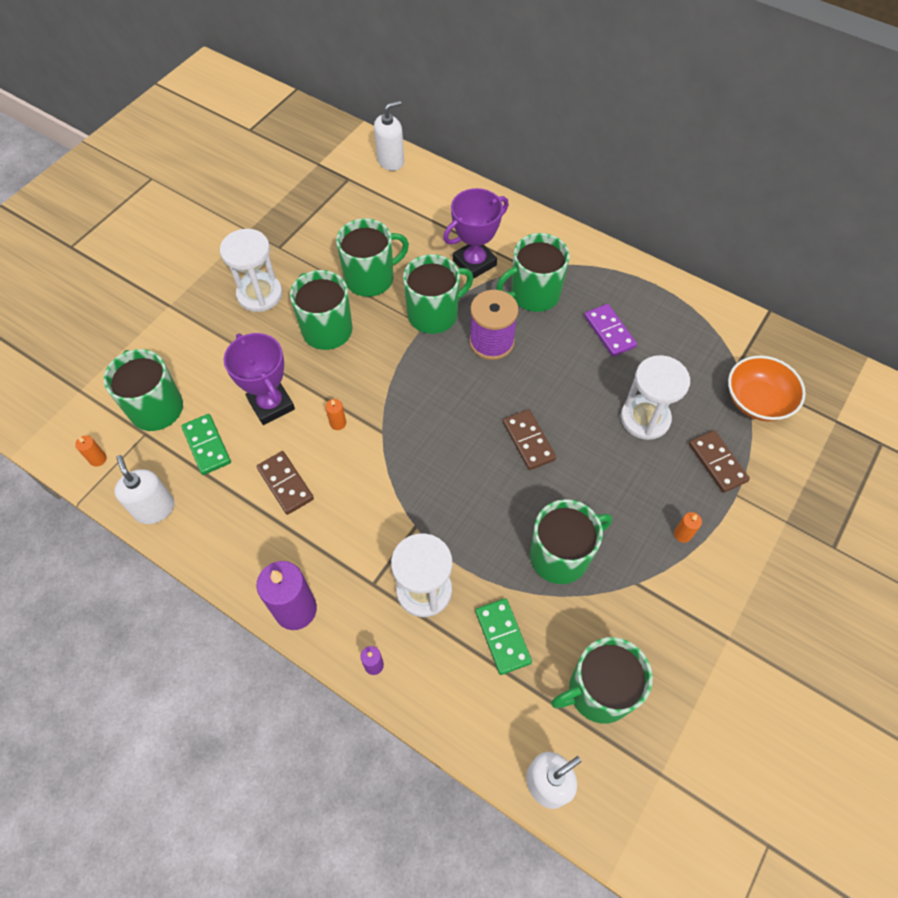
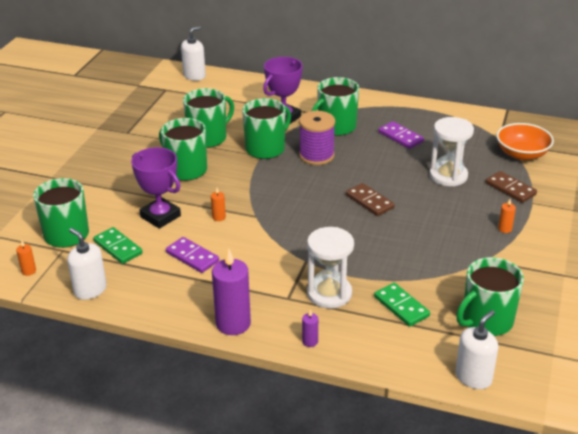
camera: 15 degrees left, 25 degrees down
white hourglass [220,229,283,312] -> none
brown domino [257,451,314,515] -> purple domino [166,237,219,273]
green mug [530,499,612,584] -> none

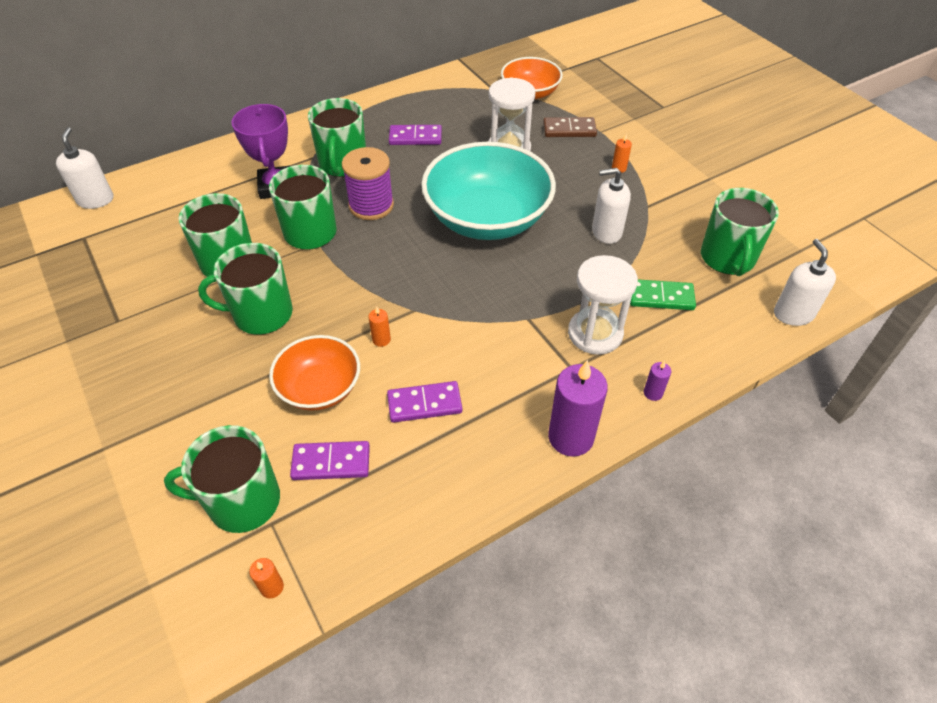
camera: 50 degrees left, 15 degrees up
white soap dispenser [67,228,107,300] -> white soap dispenser moved to [592,168,631,244]
green domino [93,227,143,264] -> purple domino [290,441,370,480]
purple trophy [131,147,181,229] -> orange bowl [269,335,360,411]
brown domino [346,183,395,216] -> turquoise bowl [421,142,556,240]

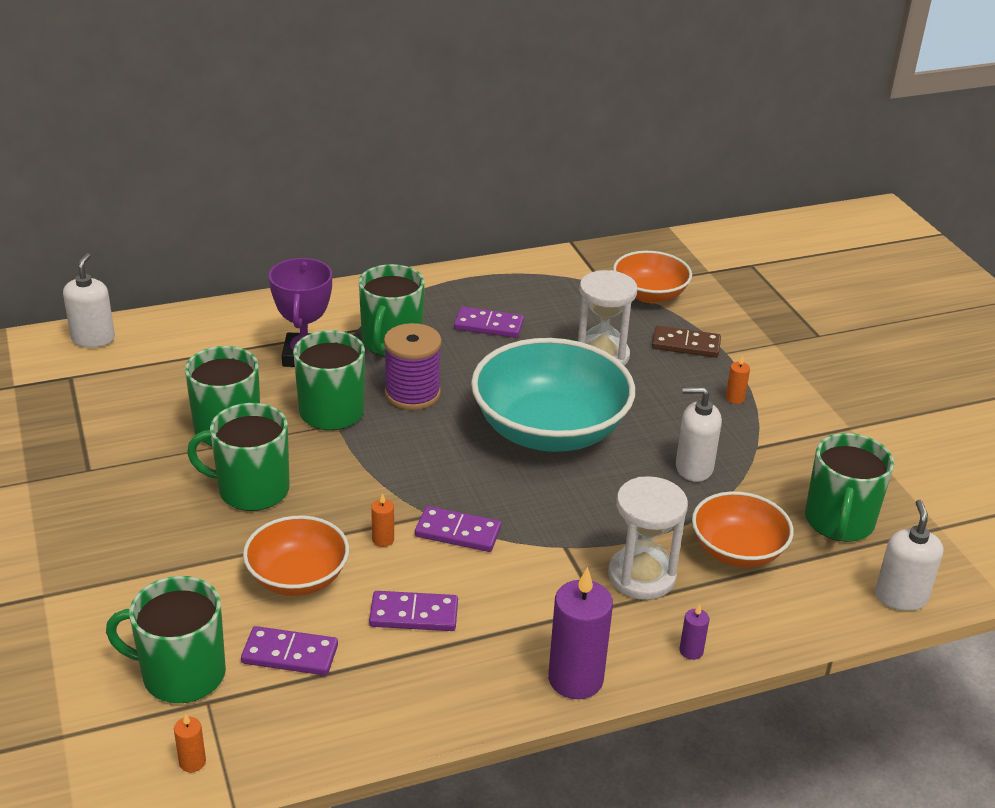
camera: 10 degrees right, 15 degrees down
green domino [630,279,696,310] -> orange bowl [692,491,794,568]
none -> purple domino [415,506,501,552]

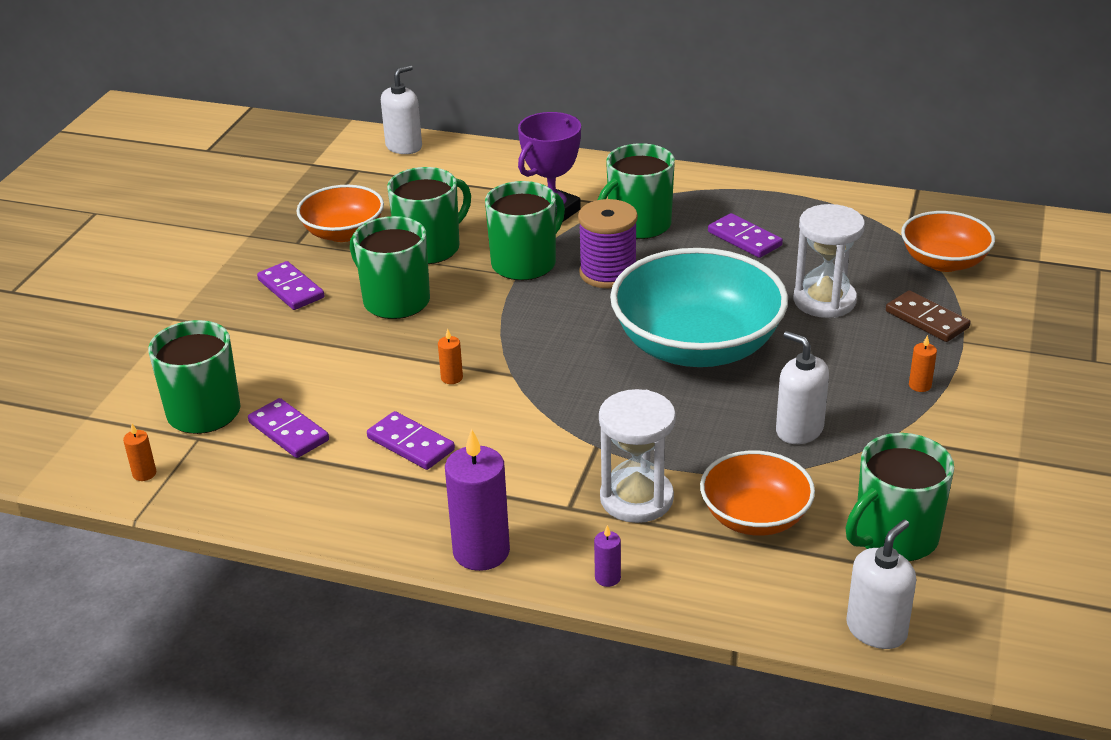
camera: 40 degrees right, 0 degrees up
orange bowl [243,516,349,596] -> orange bowl moved to [297,185,384,242]
purple domino [415,506,501,552] -> purple domino moved to [257,261,325,310]

